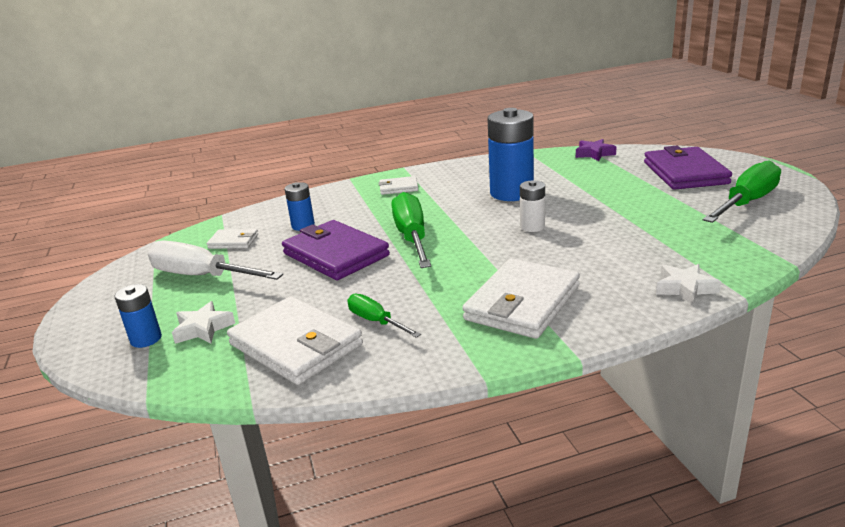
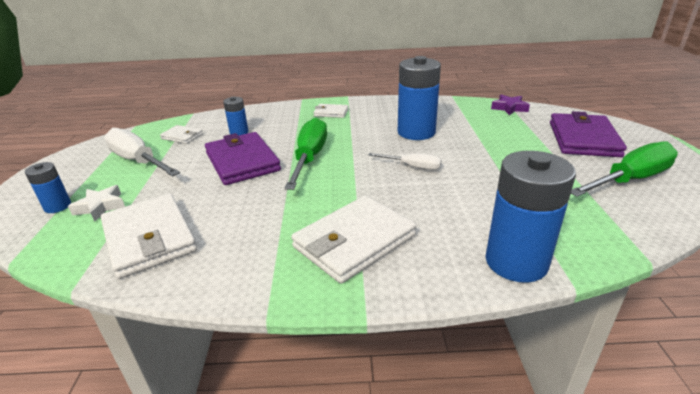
camera: 15 degrees right, 5 degrees up
green screwdriver [347,294,421,338] -> none
white battery [520,180,545,232] -> white screwdriver [368,153,441,170]
white star [656,264,721,305] -> blue battery [485,151,576,283]

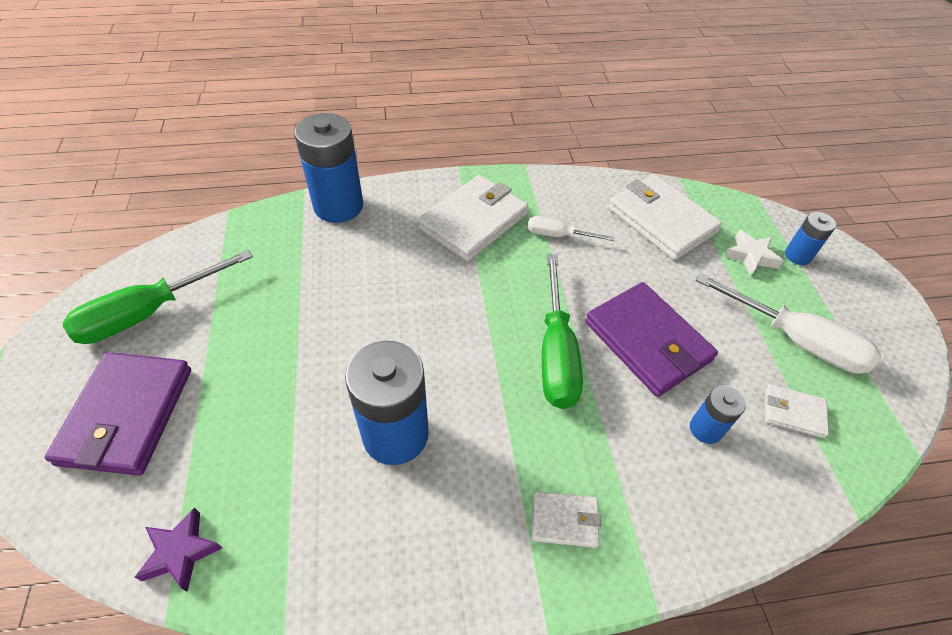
camera: 170 degrees right, 20 degrees up
white screwdriver [368,153,441,170] -> white screwdriver moved to [528,216,615,241]

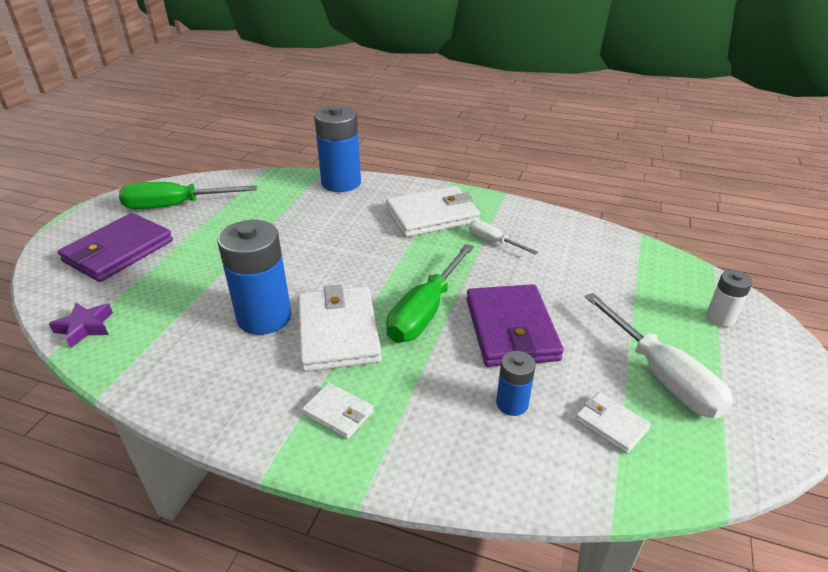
camera: 30 degrees right, 15 degrees down
white wallet [608,174,722,260] -> white wallet moved to [298,285,382,372]
white star [724,230,783,276] -> none
blue battery [785,212,836,265] -> white battery [706,270,753,327]

